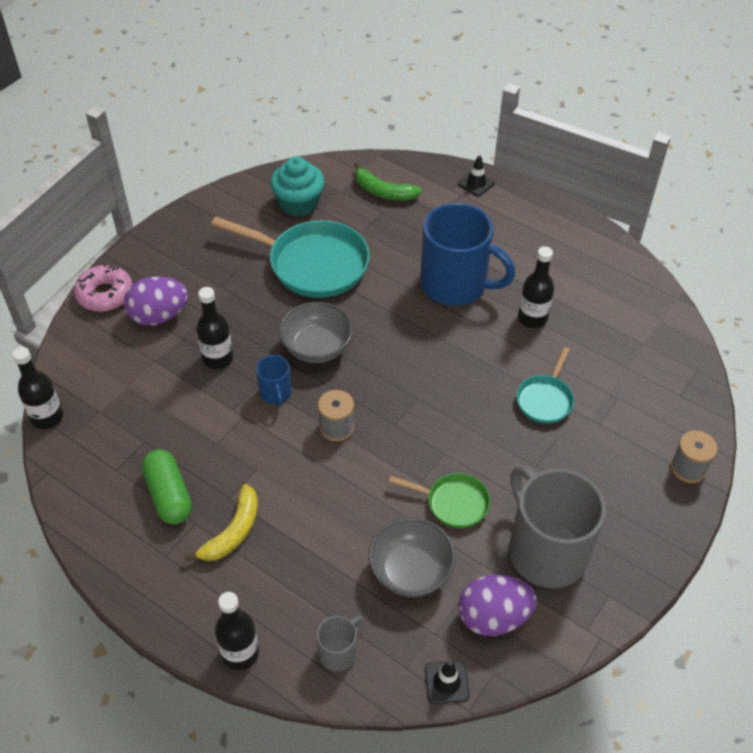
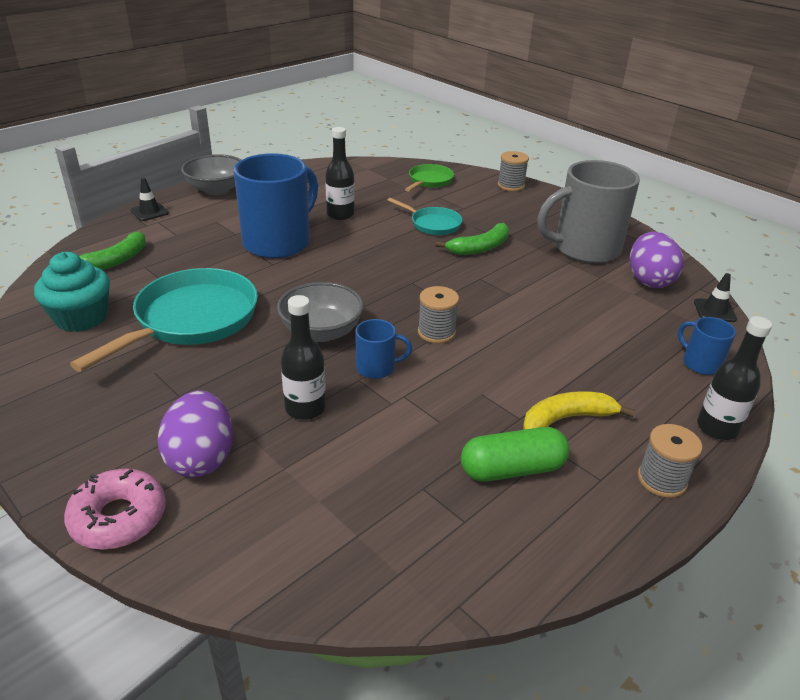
camera: 80 degrees left, 15 degrees down
black bottle [12,347,63,429] -> none
yellow banana [184,484,258,561] -> yellow banana turned 60 degrees counterclockwise [523,391,635,430]
grey mug [316,616,363,671] -> blue mug [678,317,736,375]
grey bowl [368,518,456,597] -> grey bowl moved to [181,154,241,195]
green pan [389,473,490,528] -> green pan moved to [405,164,454,192]
none -> green banana [435,223,509,255]
none -> grey spool [638,424,702,498]

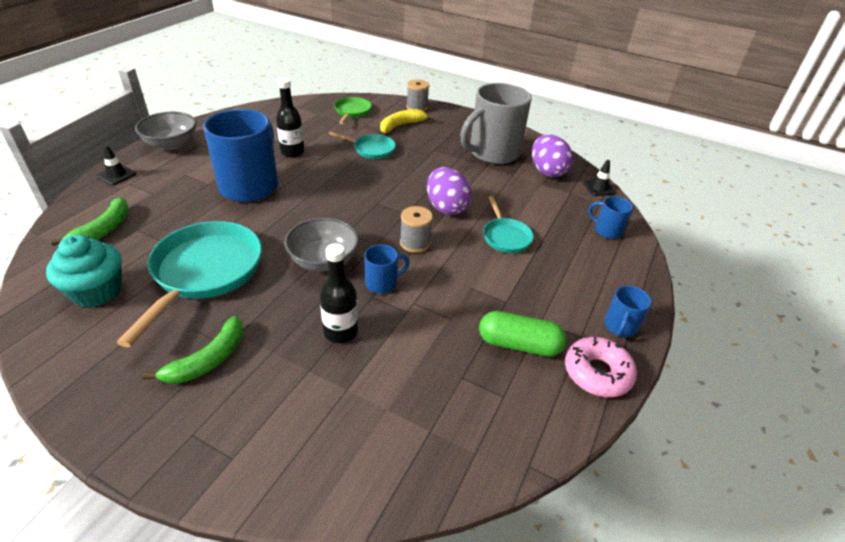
camera: 20 degrees left, 5 degrees up
pink donut [64,469,166,550] -> pink donut moved to [565,337,637,397]
purple egg [157,391,233,477] -> purple egg moved to [427,167,472,215]
green banana [435,223,509,255] -> green banana moved to [142,316,243,384]
green capsule [461,427,569,482] -> green capsule turned 45 degrees clockwise [479,311,567,357]
yellow banana [523,391,635,430] -> yellow banana moved to [380,109,434,133]
grey spool [638,424,702,498] -> blue mug [604,286,651,337]
black bottle [697,316,772,440] -> none
none -> turquoise pan [483,196,534,253]

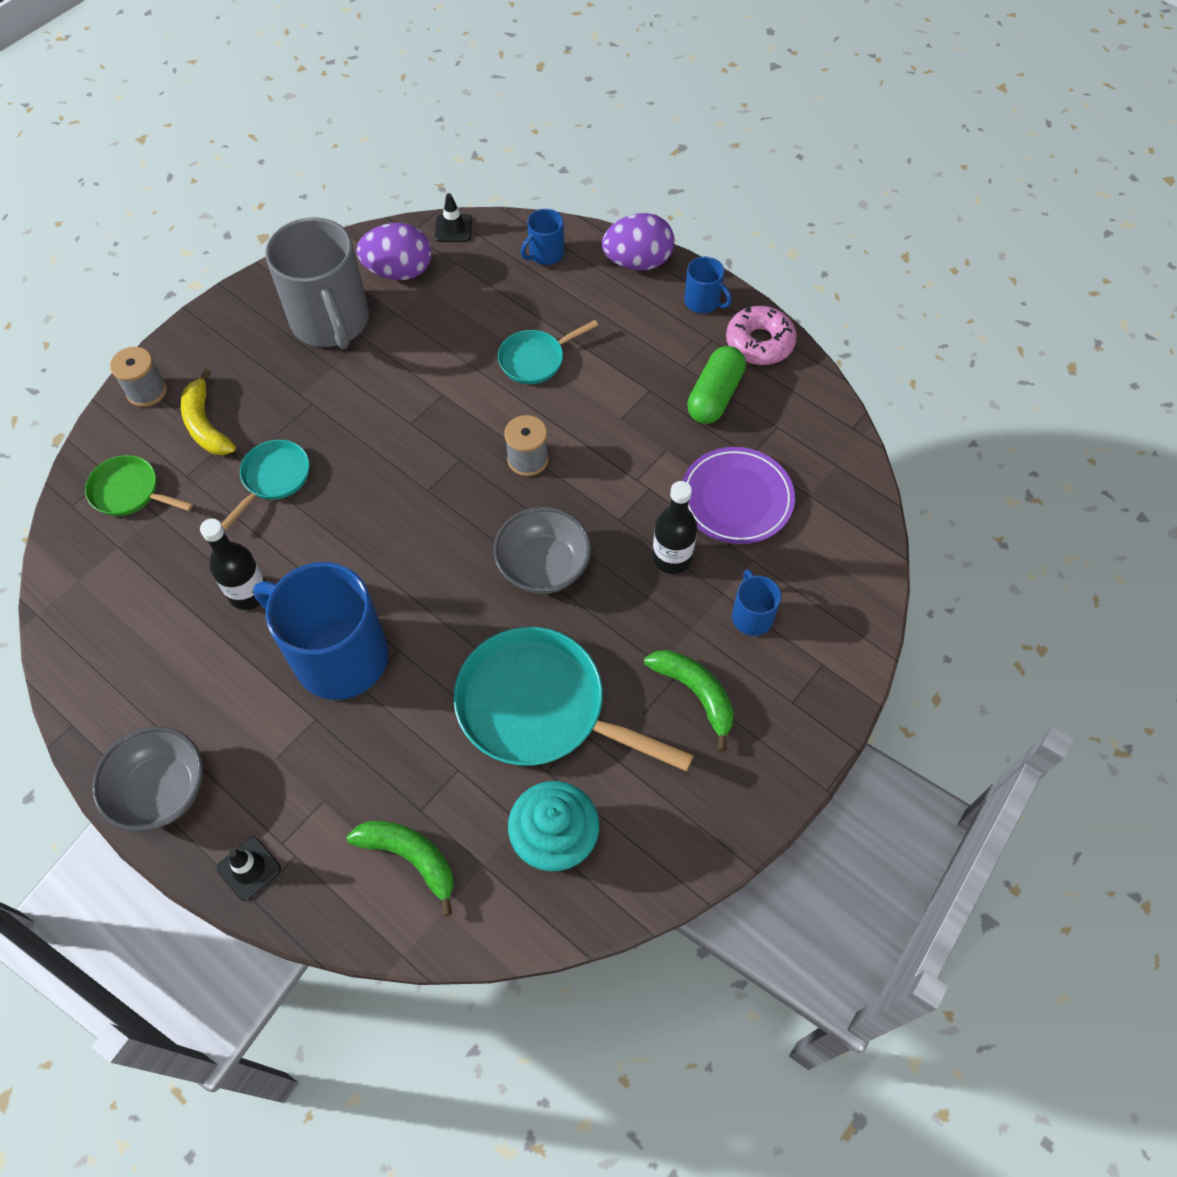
camera: 75 degrees left, 20 degrees up
blue mug [364,244,410,294] -> blue mug moved to [732,569,781,636]
purple egg [427,167,472,215] -> purple egg moved to [602,213,675,271]
turquoise pan [483,196,534,253] -> turquoise pan turned 150 degrees clockwise [498,320,598,384]
none -> purple plate [682,447,795,544]

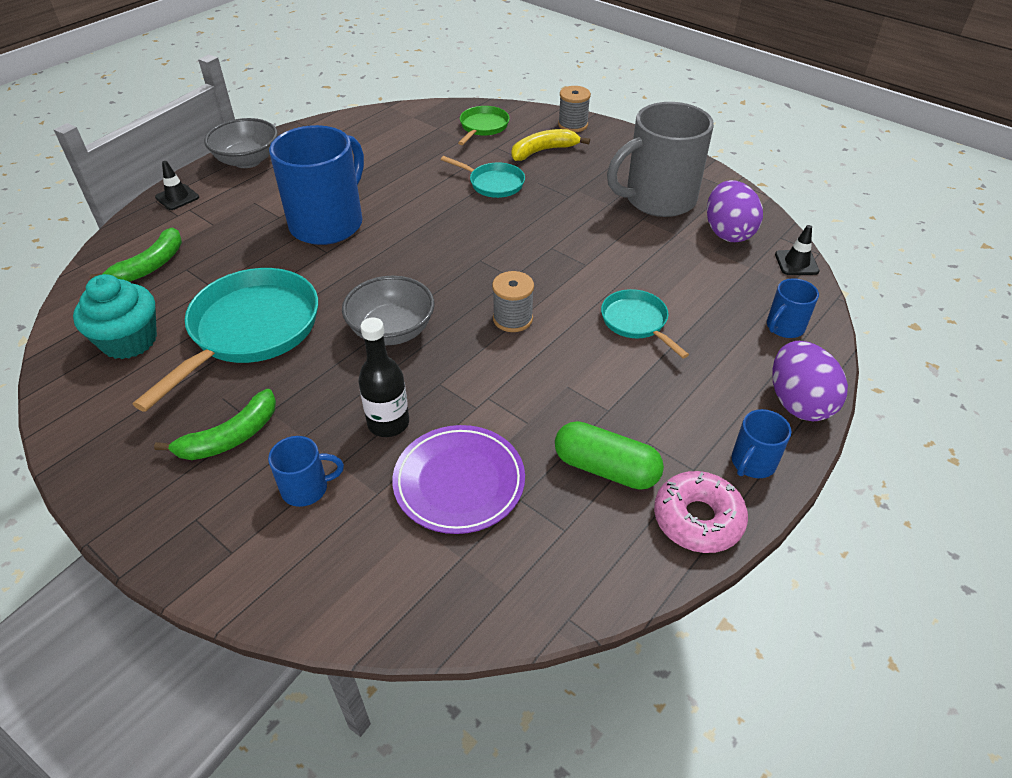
camera: 90 degrees right, 15 degrees down
black bottle [200,519,266,610] -> none
blue mug [521,209,564,265] -> blue mug turned 90 degrees counterclockwise [767,278,819,338]

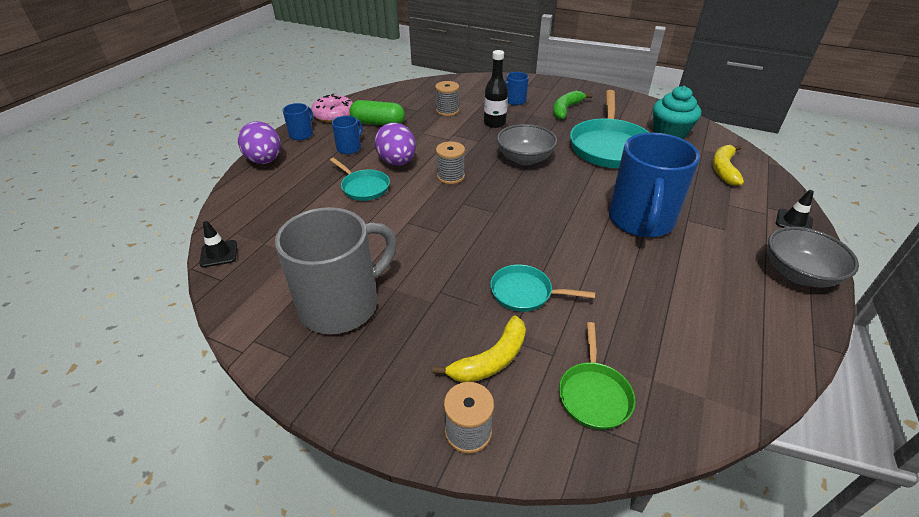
camera: 165 degrees right, 5 degrees down
green banana [90,228,182,282] -> yellow banana [713,145,744,186]
purple plate [392,425,525,534] -> grey spool [435,81,459,116]
purple egg [707,180,763,242] -> purple egg moved to [375,122,416,166]
blue mug [767,278,819,338] -> blue mug moved to [331,116,363,154]

